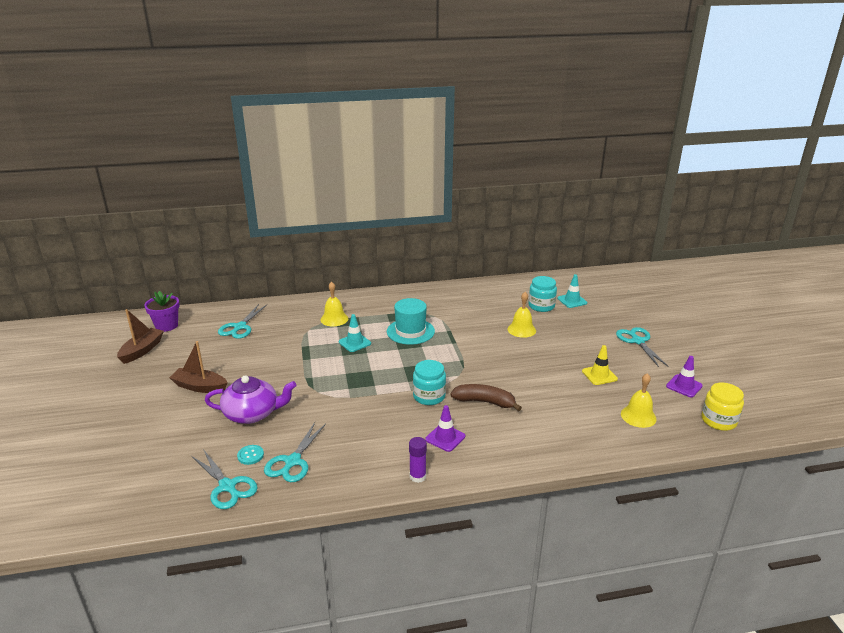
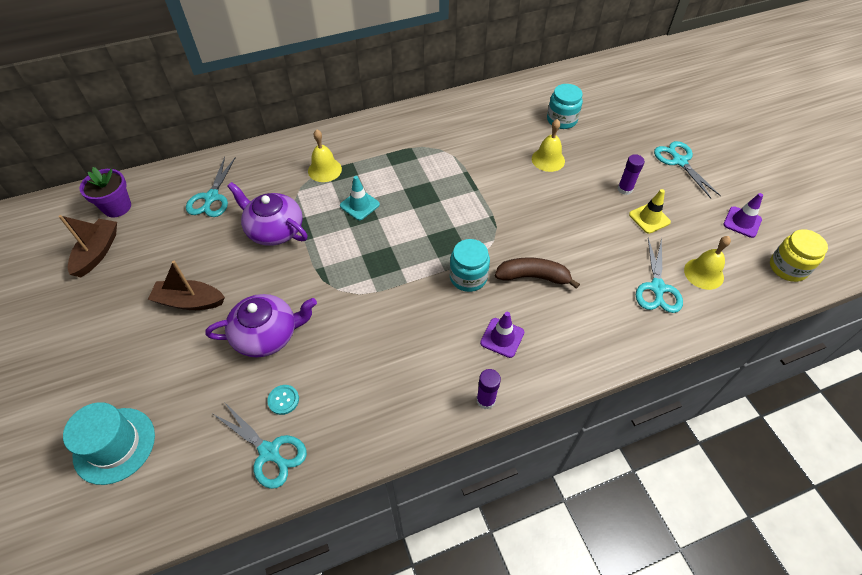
camera: 10 degrees left, 25 degrees up
turquoise scissors [264,422,326,482] -> turquoise scissors moved to [636,238,683,313]
turquoise hat [387,298,435,345] -> turquoise hat moved to [63,402,155,485]
turquoise traffic cone [558,274,587,308] -> none
none -> purple teapot [227,182,308,246]
none -> purple glue stick [617,154,645,195]

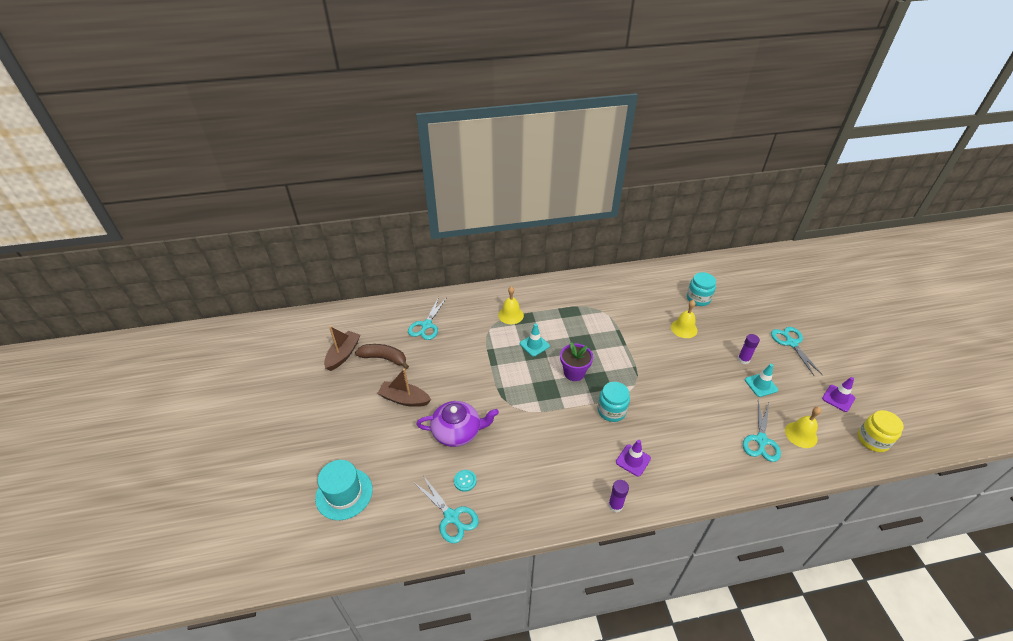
camera: 10 degrees right, 10 degrees down
purple flower pot [79,167,131,217] -> purple flower pot moved to [560,342,593,381]
purple teapot [227,182,308,246] -> none
brown banana [495,258,580,289] -> brown banana moved to [355,344,409,369]
yellow traffic cone [629,189,671,234] -> turquoise traffic cone [745,364,778,397]

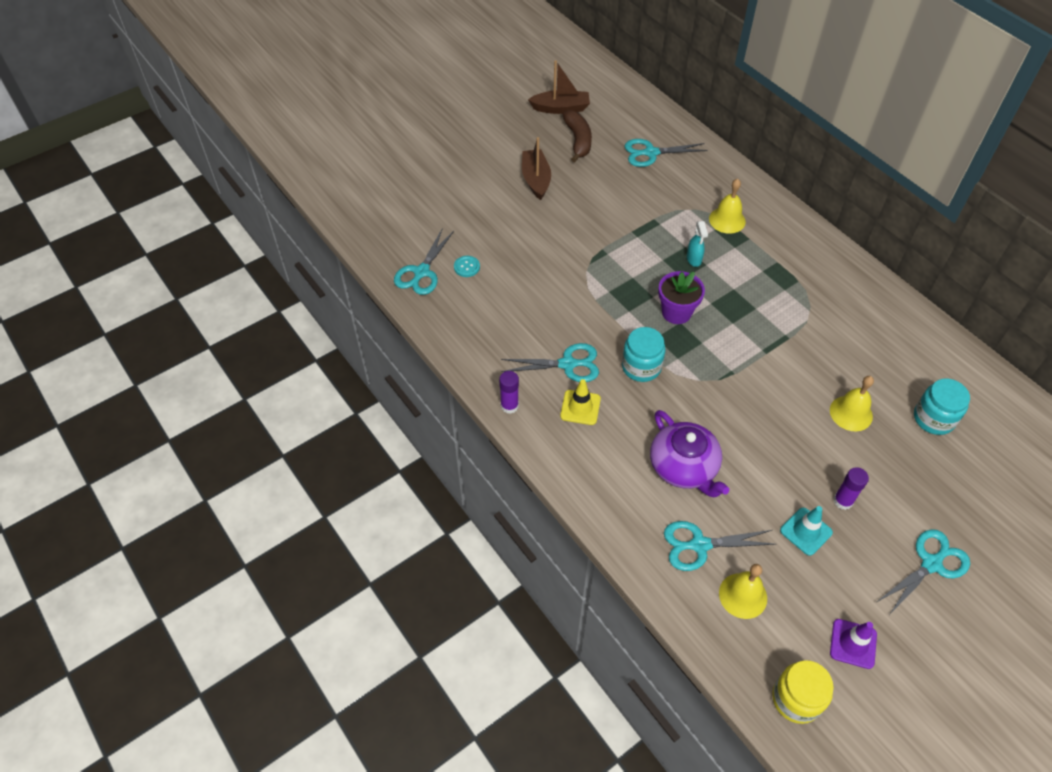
camera: 65 degrees right, 10 degrees up
turquoise hat [315,460,373,520] -> none
purple teapot [416,401,499,447] -> purple teapot moved to [650,410,729,497]
turquoise traffic cone [520,324,550,356] -> turquoise spray bottle [687,221,708,267]
purple traffic cone [616,440,651,477] -> yellow traffic cone [560,379,601,425]
none -> turquoise scissors [501,343,599,382]

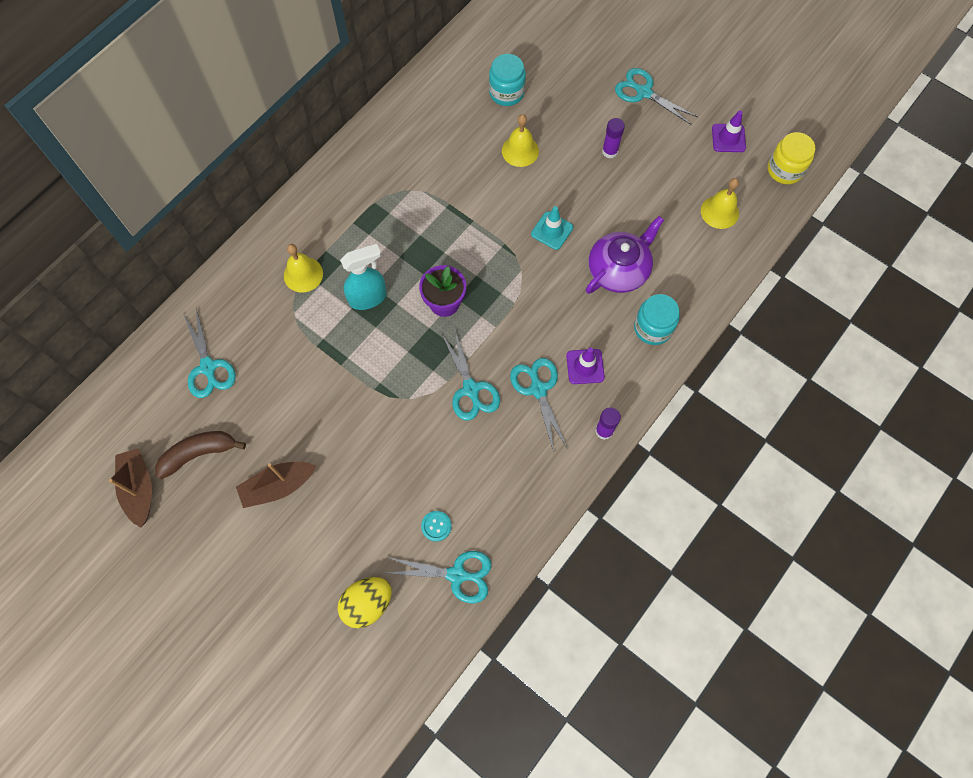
camera: 105 degrees left, 15 degrees up
yellow traffic cone [560,379,601,425] -> purple traffic cone [566,347,605,384]
turquoise jar [622,327,666,382] -> turquoise jar moved to [634,294,680,345]
turquoise scissors [664,521,776,571] -> turquoise scissors moved to [442,330,500,421]
turquoise spray bottle [687,221,708,267] -> turquoise spray bottle [340,244,387,310], size x1.66
turquoise traffic cone [780,506,833,556] -> turquoise traffic cone moved to [531,206,573,250]
none -> yellow egg [337,577,392,628]

